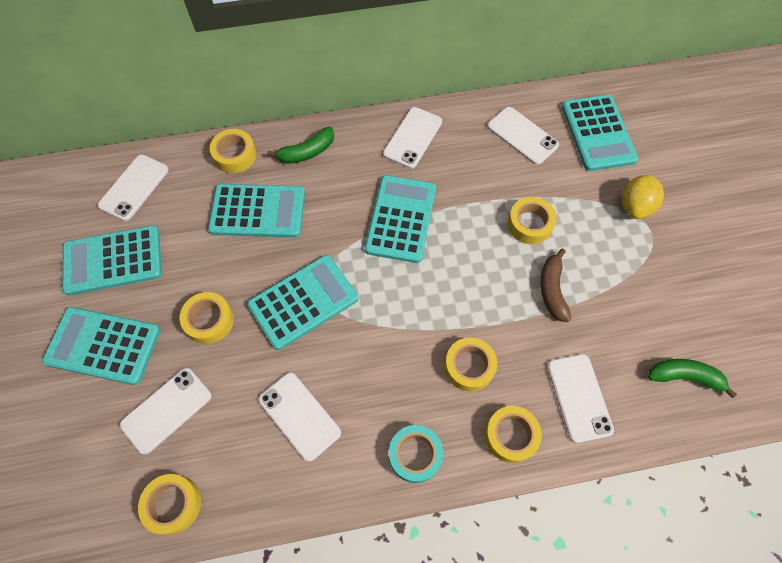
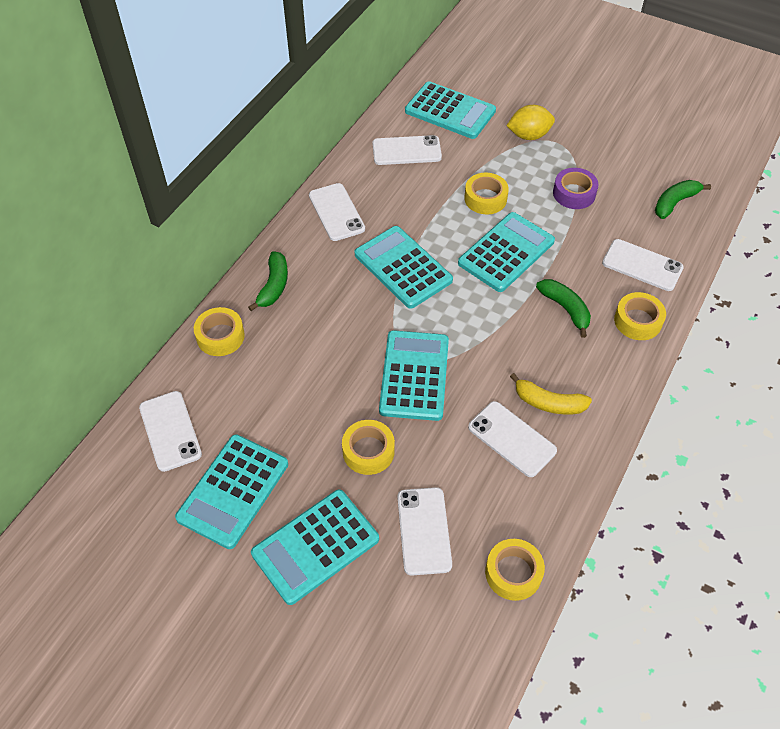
camera: 50 degrees left, 10 degrees down
turquoise calculator [208,184,305,238] -> turquoise calculator moved to [458,212,555,292]
white phone [259,372,341,462] -> white phone turned 45 degrees clockwise [468,401,557,477]
turquoise tape [389,425,444,483] -> none
yellow tape [445,337,497,392] -> green banana [536,279,591,338]
brown banana [540,248,571,322] -> none
yellow lemon [622,175,664,219] -> yellow lemon turned 75 degrees counterclockwise [506,105,555,140]
none -> yellow banana [510,373,592,415]
none -> purple tape [553,168,599,209]

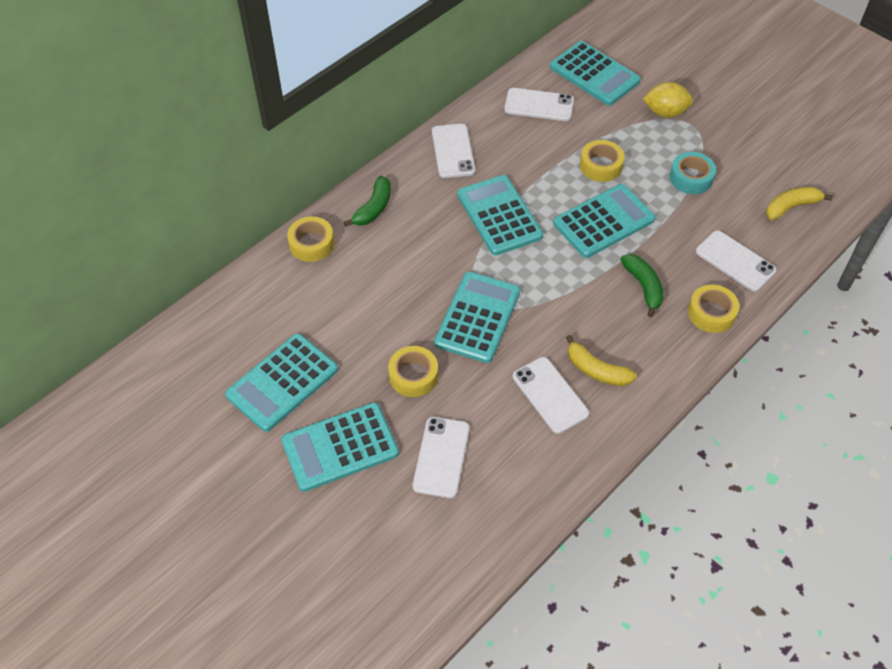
camera: 15 degrees right, 0 degrees up
white phone [139,391,202,472] -> none
yellow tape [485,539,545,601] -> none
purple tape [553,168,599,209] -> turquoise tape [670,152,716,194]
green banana [655,180,711,219] -> yellow banana [766,187,833,220]

